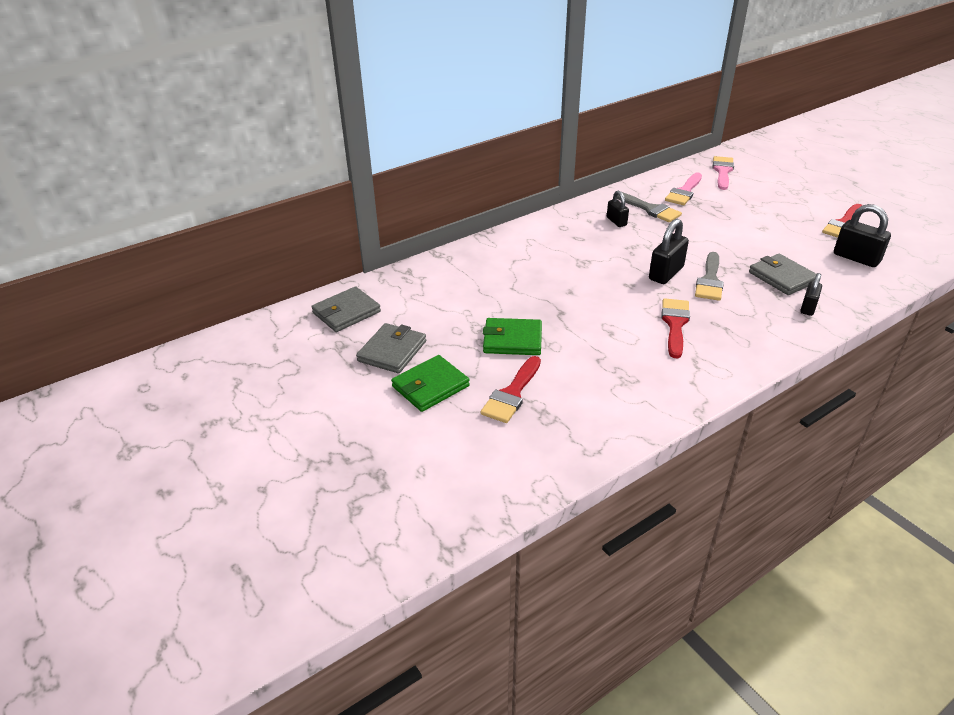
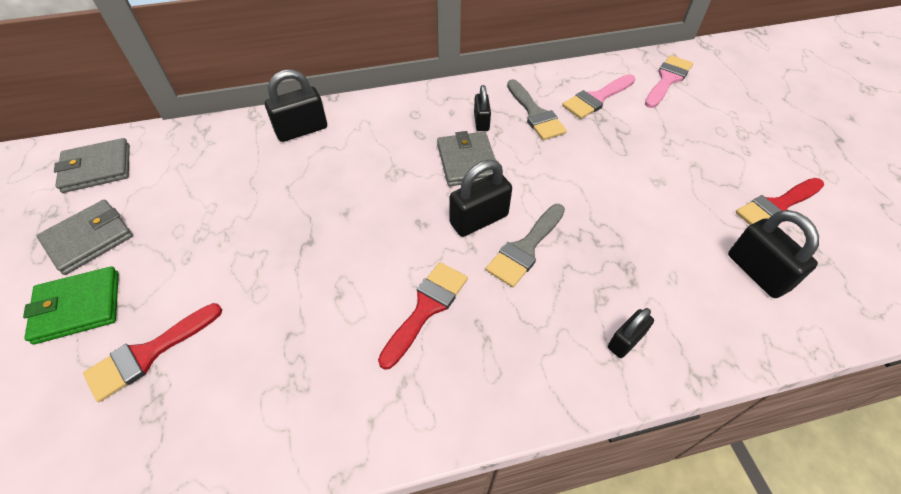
camera: 20 degrees right, 15 degrees up
green wallet [483,318,542,355] -> none
grey wallet [749,254,816,295] -> grey wallet moved to [437,131,496,186]
none -> black padlock [265,69,327,142]

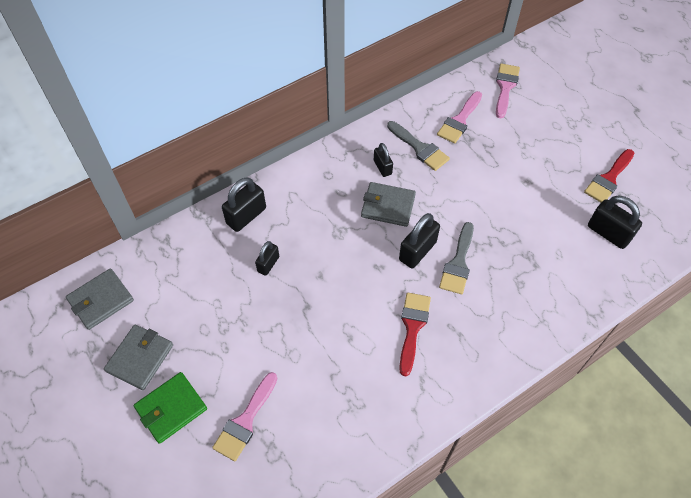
camera: 20 degrees left, 5 degrees up
red brush [83,303,222,402] -> pink brush [212,372,277,461]
grey wallet [437,131,496,186] -> grey wallet turned 45 degrees counterclockwise [361,182,416,227]
black padlock [608,308,654,358] -> black padlock moved to [255,241,279,276]

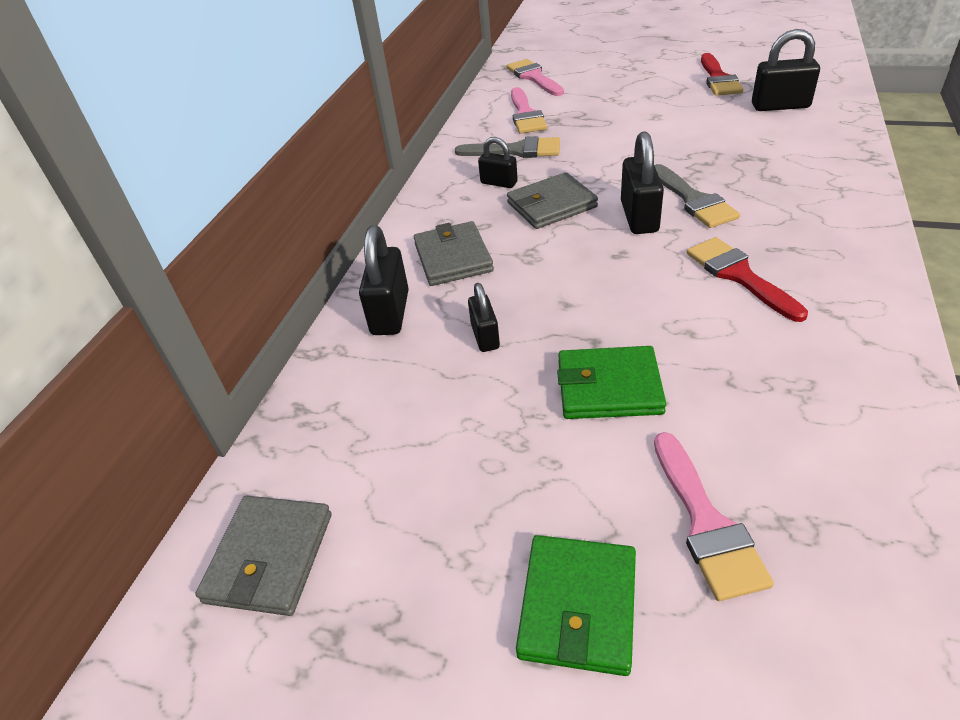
camera: 35 degrees left, 15 degrees down
grey wallet [104,325,173,390] -> grey wallet moved to [414,221,494,286]
none -> green wallet [557,346,666,419]

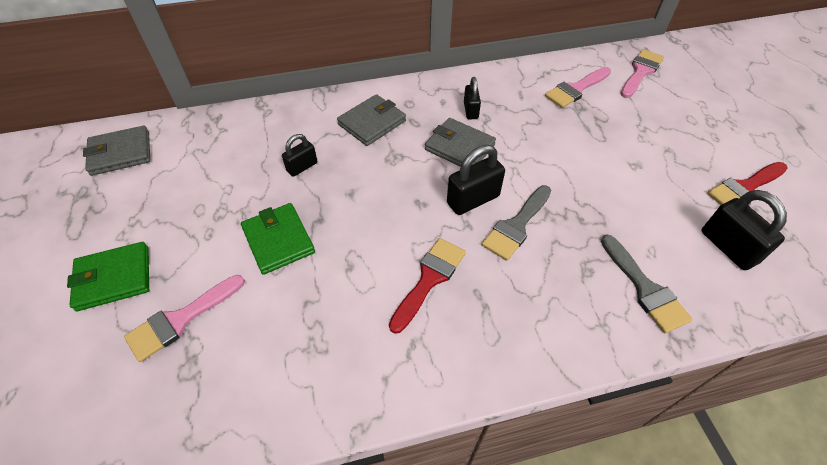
camera: 55 degrees right, 10 degrees up
black padlock [359,225,409,335] -> none
grey brush [455,136,560,158] -> grey brush moved to [601,235,693,333]

